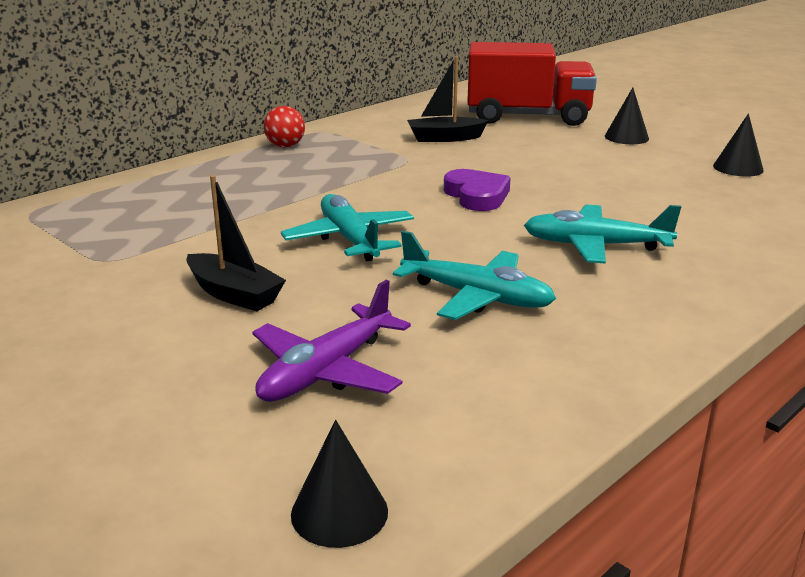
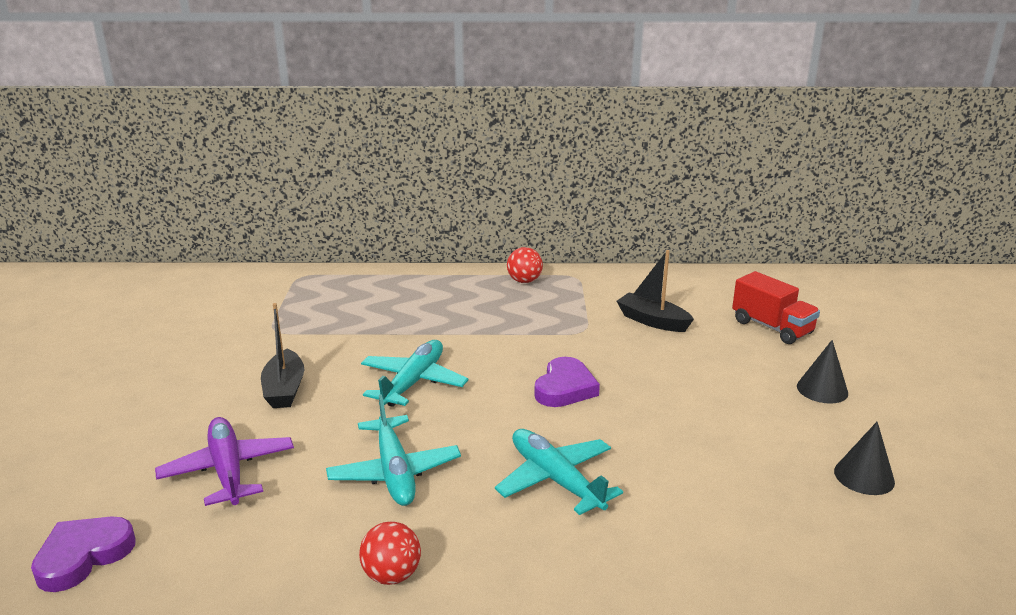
camera: 45 degrees right, 0 degrees up
purple plane [252,280,411,402] -> purple plane turned 75 degrees clockwise [155,417,294,506]
black cone [291,420,388,548] -> purple heart [31,516,136,592]
red truck [467,42,597,126] -> red truck [732,271,820,344], size x0.60
none -> red ball [359,521,421,585]

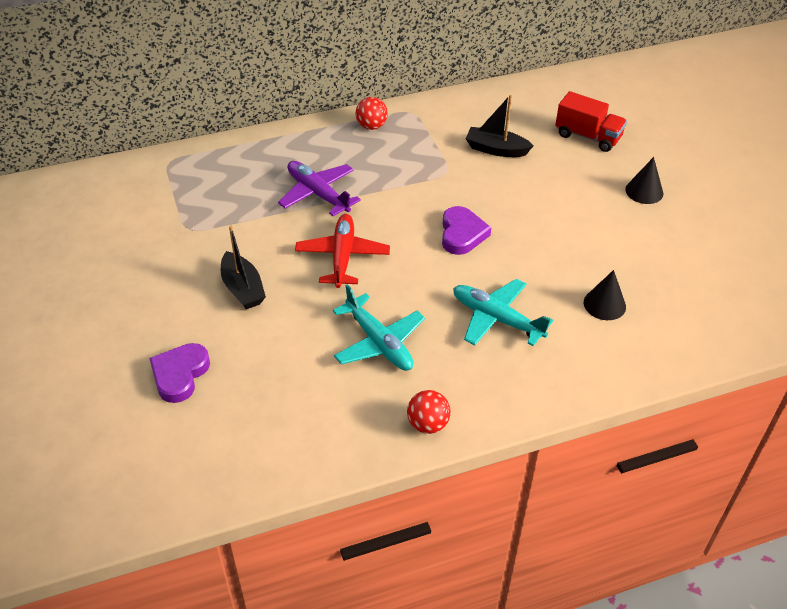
camera: 20 degrees left, 20 degrees up
purple heart [31,516,136,592] -> purple heart moved to [149,343,210,403]
purple plane [155,417,294,506] -> purple plane moved to [278,161,361,216]
turquoise plane [361,340,468,407] -> red plane [295,214,390,288]
black cone [834,421,895,495] -> black cone moved to [584,270,626,320]

